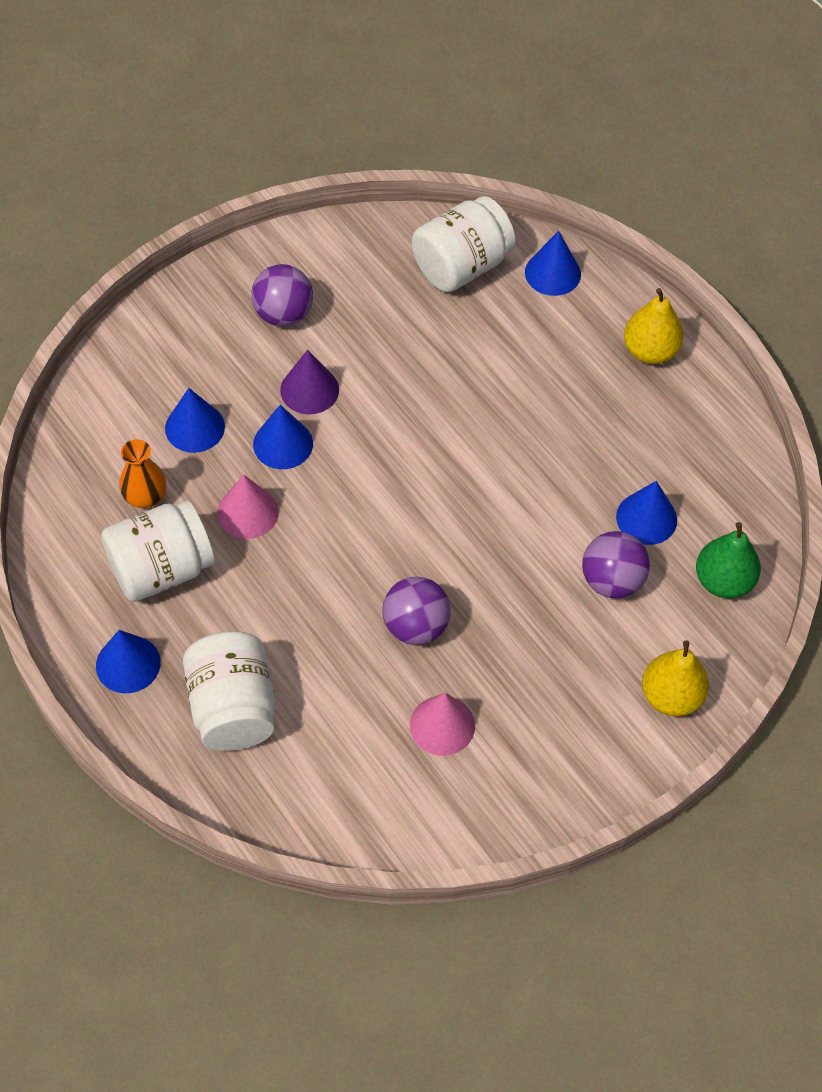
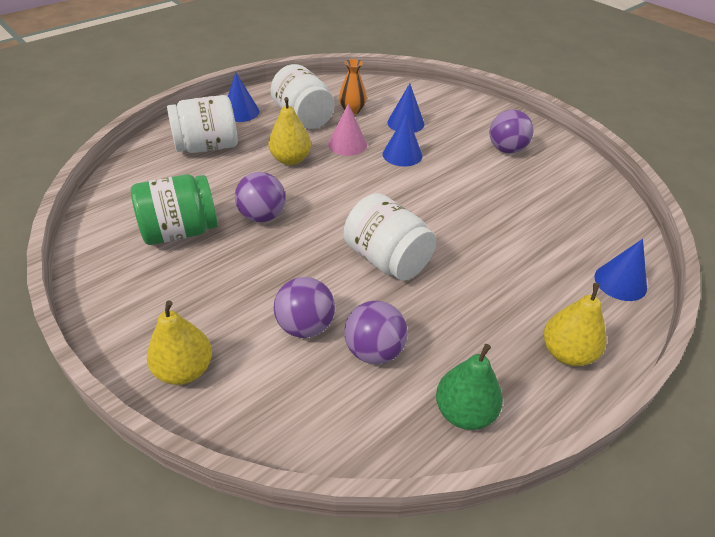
camera: 85 degrees right, 15 degrees down
purple cone [280,349,339,415] -> none
pink cone [410,693,475,756] -> green jar [131,174,218,245]
white jar [412,196,516,292] -> white jar moved to [344,193,436,281]
blue cone [616,481,677,545] -> purple ball [344,301,408,364]
green pear [696,522,761,599] -> green pear moved to [436,344,503,430]
none -> yellow pear [268,97,311,165]

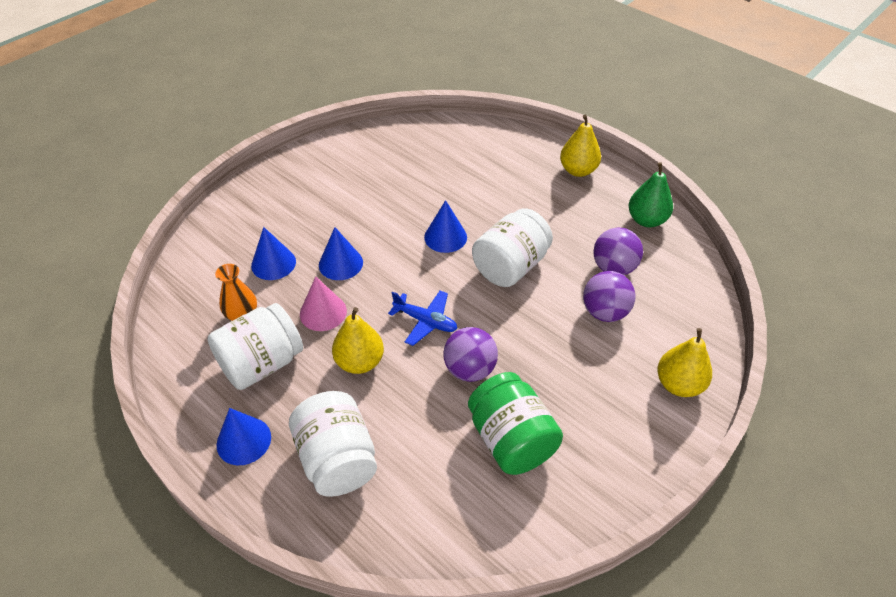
camera: 95 degrees left, 5 degrees up
purple ball [490,110,534,153] -> none
blue cone [594,239,647,301] -> blue cone moved to [424,200,467,253]
none -> blue plane [388,290,457,346]

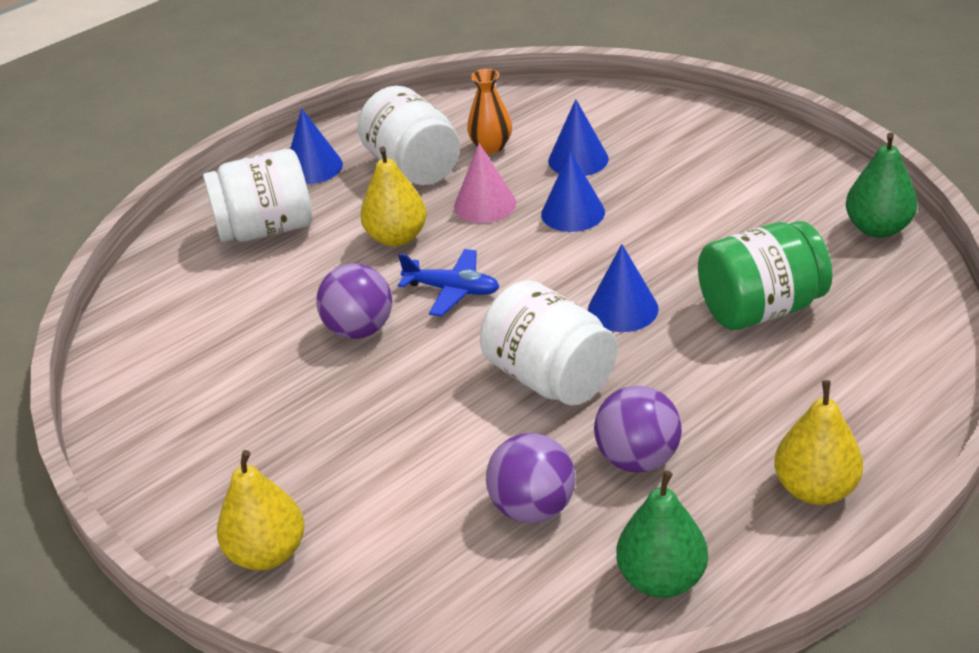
camera: 100 degrees right, 10 degrees down
blue plane [388,290,457,346] -> blue plane turned 105 degrees counterclockwise [398,249,499,317]
green jar [468,372,563,475] -> green jar moved to [698,221,832,330]
purple ball [583,271,636,322] -> purple ball moved to [594,386,682,473]
none -> green pear [846,133,918,238]

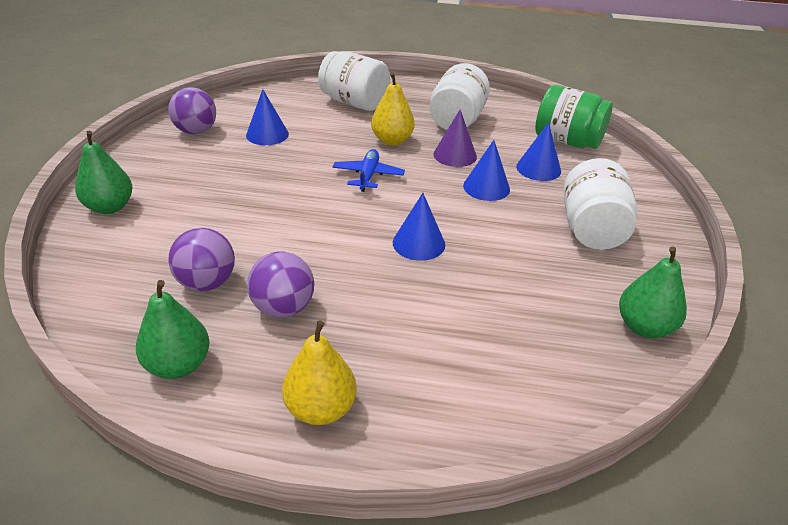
camera: 45 degrees right, 0 degrees up
yellow pear [217,450,304,570] -> green pear [75,131,133,214]
blue cone [290,108,343,184] -> blue cone moved to [246,89,289,145]
purple ball [316,263,392,339] -> purple ball moved to [168,87,216,134]
blue plane [398,249,499,317] -> blue plane turned 150 degrees counterclockwise [332,149,405,192]
pink cone [454,143,516,223] -> purple cone [433,109,477,167]
orange vase [467,69,512,154] -> none
white jar [480,280,617,406] -> white jar moved to [564,158,638,250]
green jar [698,221,832,330] -> green jar moved to [535,85,613,149]

